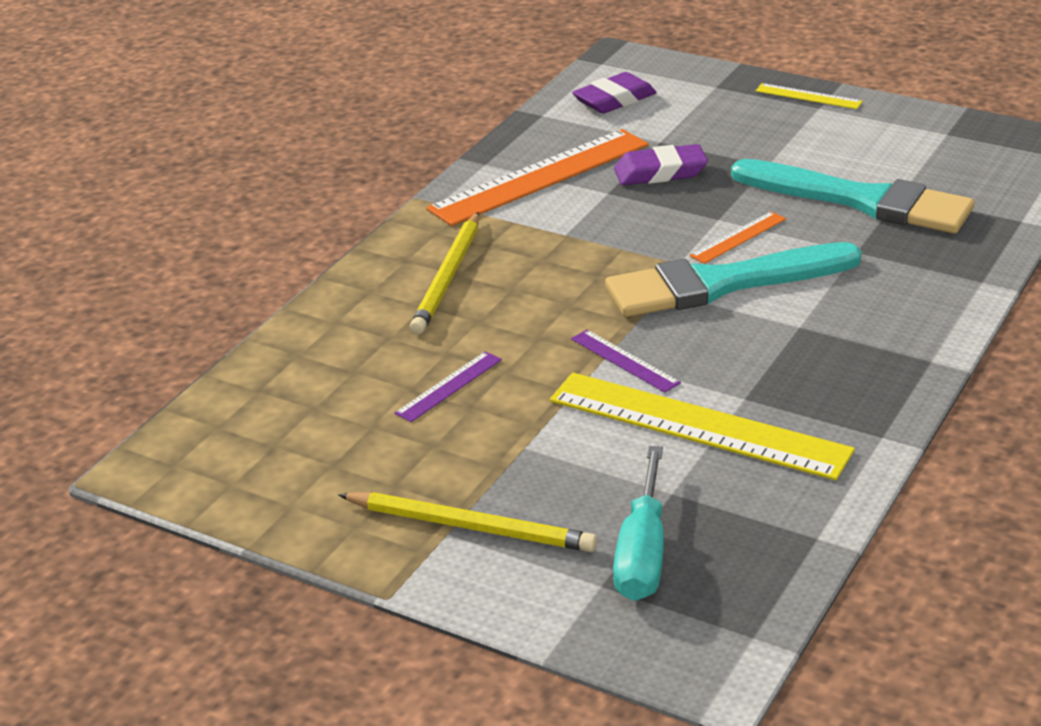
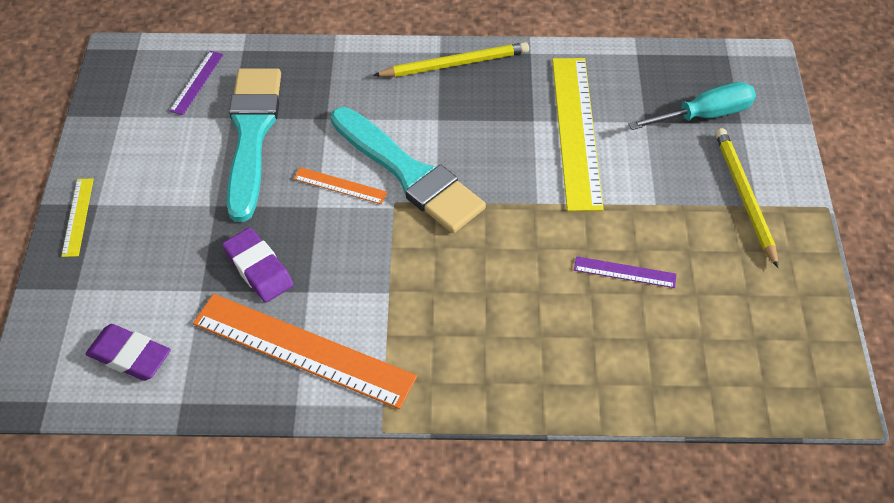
camera: 120 degrees left, 20 degrees up
yellow pencil [410,212,479,334] -> yellow pencil moved to [373,42,529,77]
purple ruler [571,330,681,393] -> purple ruler moved to [170,51,223,115]

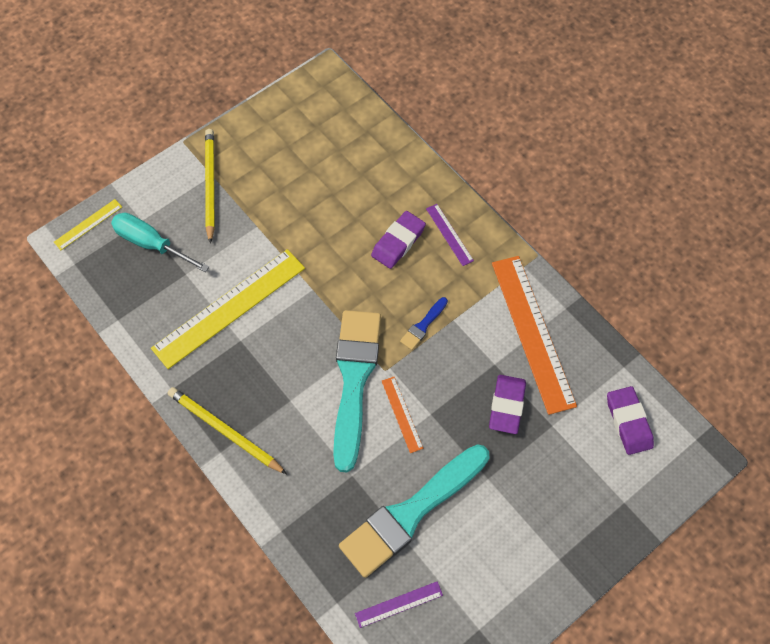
camera: 130 degrees left, 10 degrees up
yellow ruler [61,178,94,257] -> yellow ruler moved to [54,199,122,250]
purple ruler [574,256,677,288] -> purple ruler moved to [426,204,474,266]
yellow pencil [715,128,778,268] -> yellow pencil turned 135 degrees clockwise [205,129,215,244]
none -> purple eraser [371,211,426,269]
none -> blue brush [400,297,448,350]

